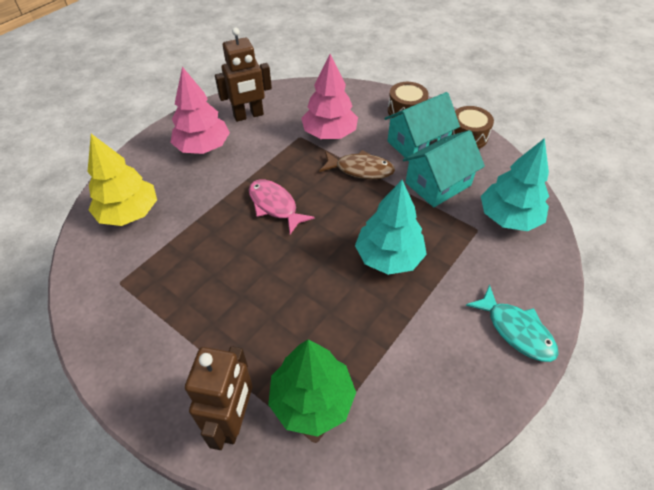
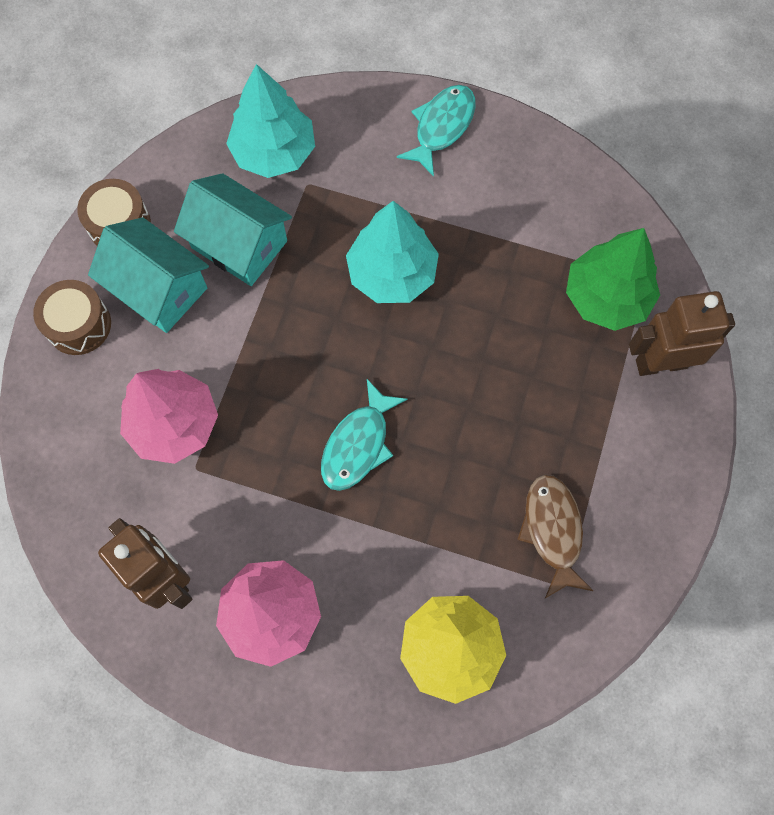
camera: 110 degrees left, 20 degrees up
pink fish [249,180,315,234] -> turquoise fish [321,379,408,491]
brown fish [319,150,395,179] -> brown fish moved to [517,474,593,598]

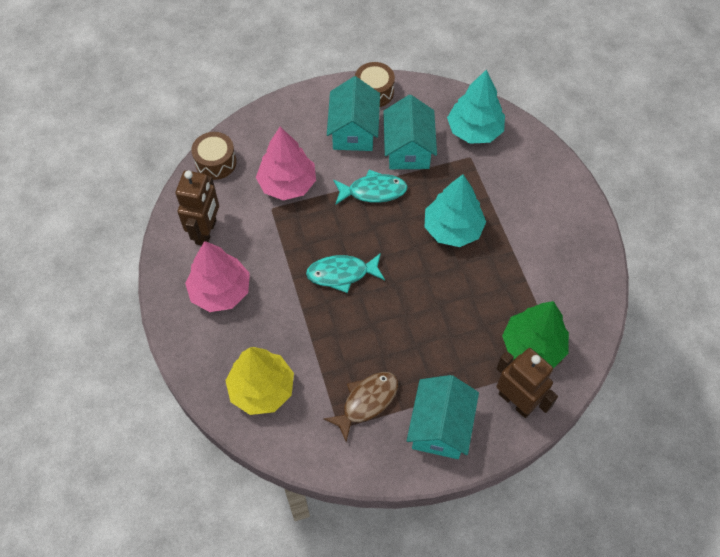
camera: 55 degrees right, 10 degrees down
brown drum [33,280,111,355] -> brown drum moved to [191,132,237,180]
turquoise fish [397,85,476,177] -> turquoise fish moved to [333,170,408,205]
none -> turquoise house [407,375,479,459]

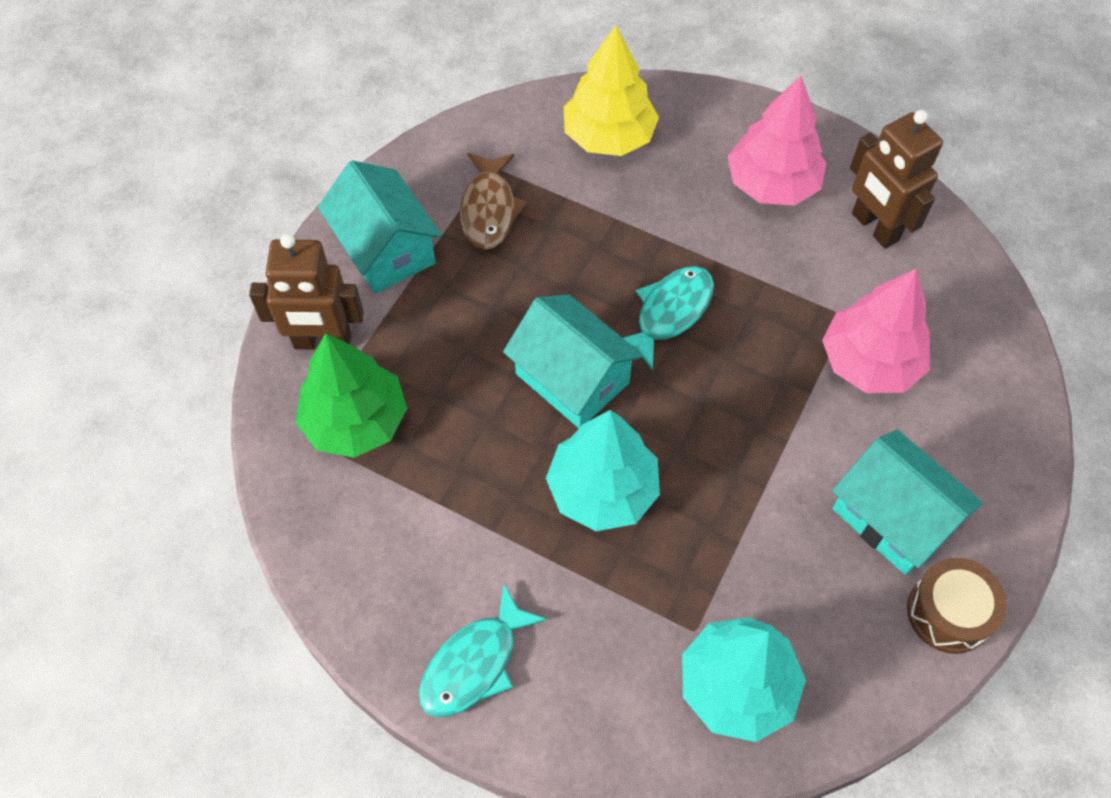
camera: 135 degrees right, 0 degrees up
brown drum [191,132,237,180] -> none
turquoise fish [333,170,408,205] -> turquoise fish moved to [419,584,547,717]
turquoise house [383,95,437,169] -> turquoise house moved to [503,294,643,428]

